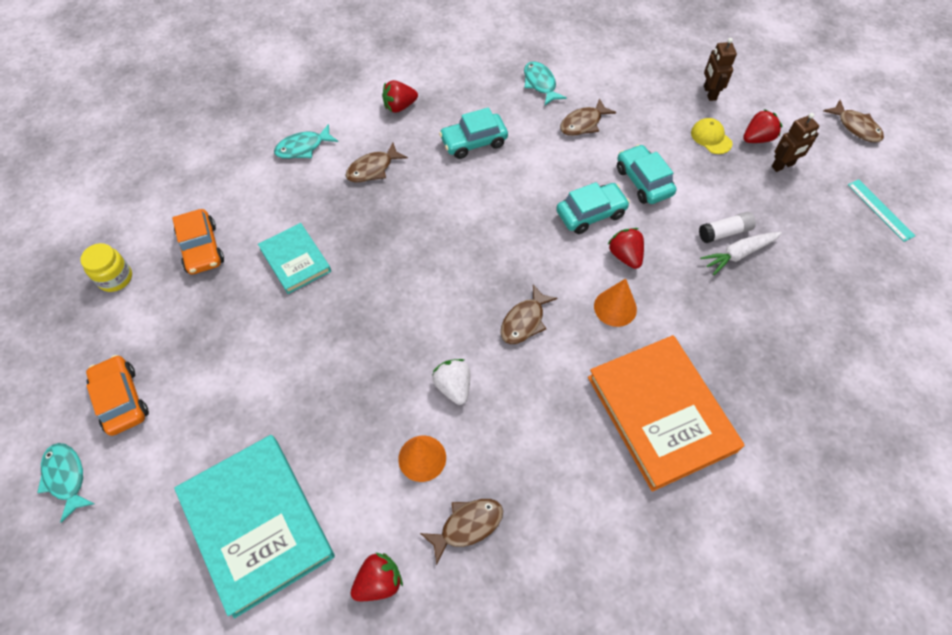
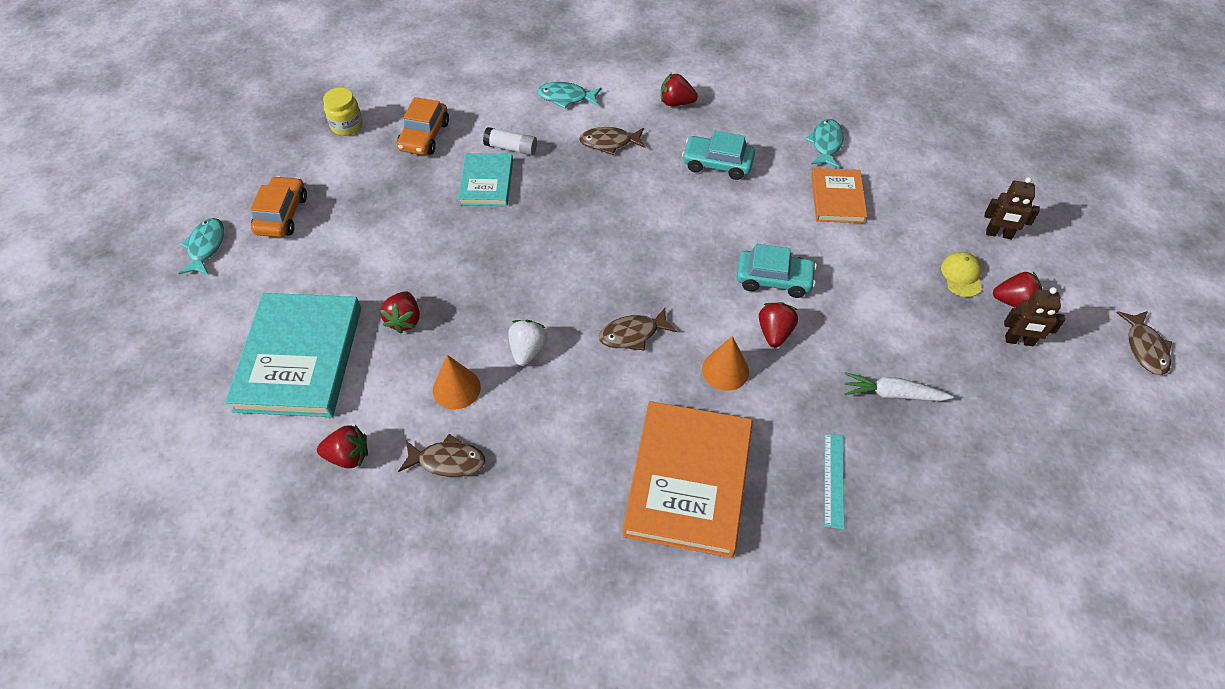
camera: 35 degrees right, 5 degrees down
brown fish [560,98,616,136] -> orange book [811,168,867,223]
turquoise car [617,144,676,204] -> none
white glue stick [699,212,756,243] -> white glue stick moved to [483,127,537,156]
brown robot [704,38,737,101] -> brown robot turned 105 degrees counterclockwise [985,177,1040,239]
turquoise ruler [848,179,915,242] -> turquoise ruler moved to [825,433,844,529]
none -> red strawberry [380,291,420,333]

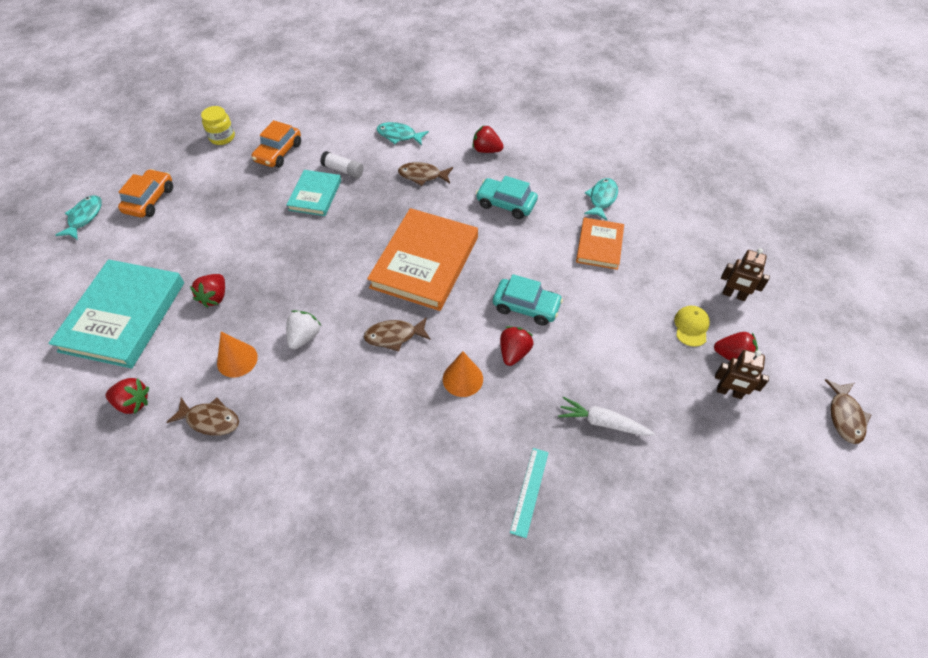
camera: 10 degrees right, 0 degrees up
orange book [622,401,753,558] -> orange book moved to [367,208,478,311]

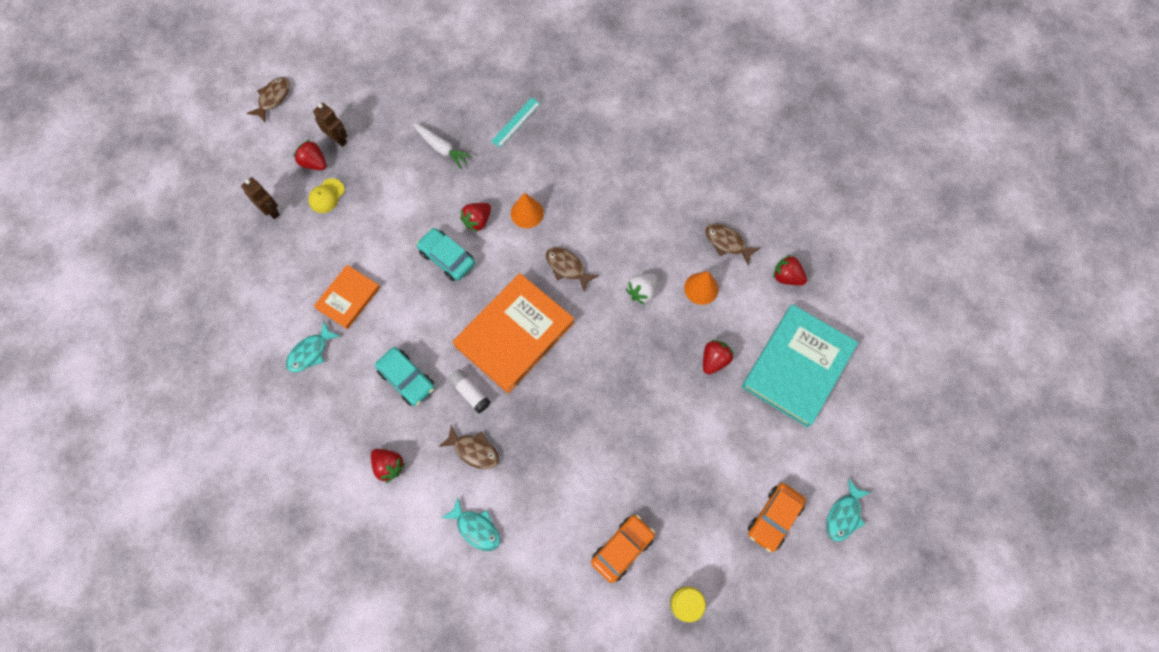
camera: 160 degrees left, 15 degrees up
turquoise book [287,170,341,216] -> none
white glue stick [320,151,363,178] -> white glue stick moved to [448,369,491,414]
brown fish [364,317,431,352] -> brown fish turned 150 degrees counterclockwise [546,247,599,291]

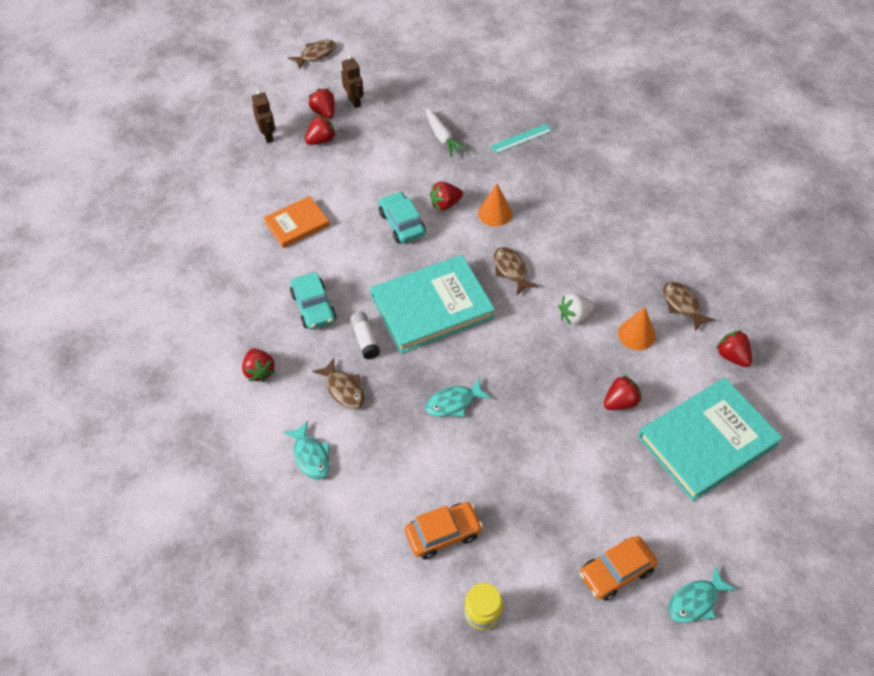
camera: 25 degrees right, 15 degrees down
turquoise fish [286,321,340,372] -> turquoise fish moved to [425,378,491,417]
yellow cap [308,178,345,213] -> red strawberry [305,115,336,145]
orange book [453,273,574,393] -> turquoise book [370,255,495,354]

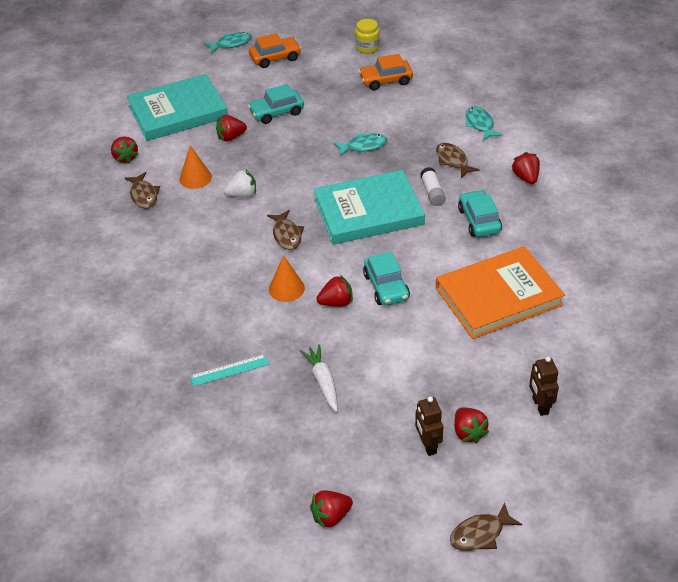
camera: 170 degrees left, 10 degrees down
orange book [263,196,330,248] -> orange book [436,246,565,339], size x1.81
red strawberry [305,115,336,145] -> red strawberry moved to [310,490,353,529]
none -> turquoise car [248,84,304,124]

